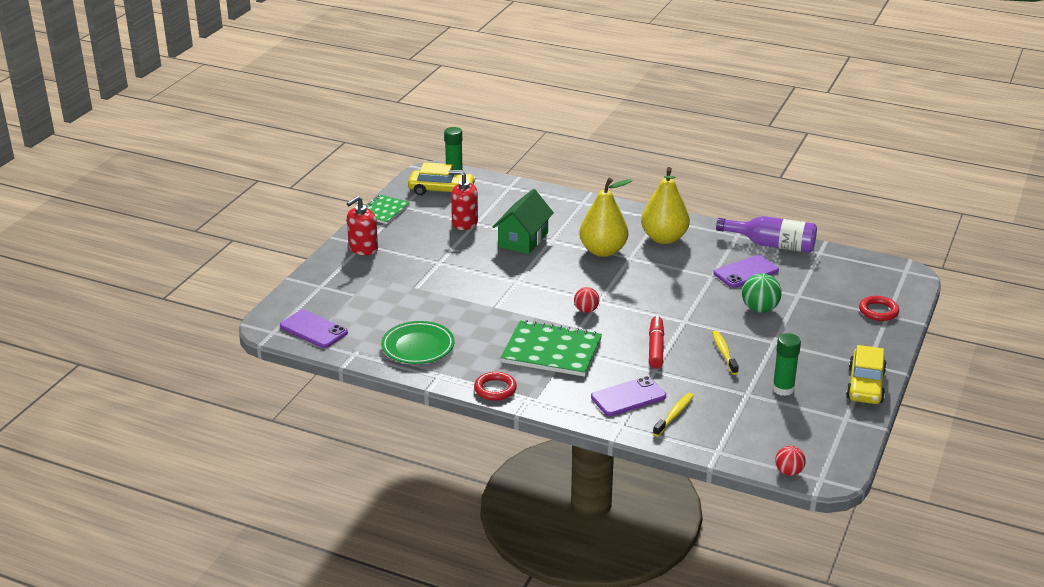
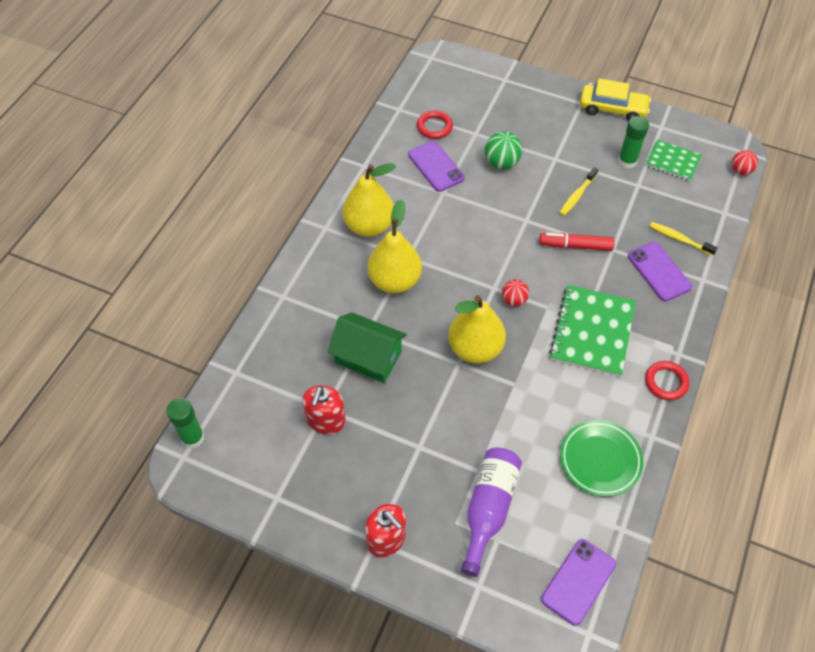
camera: 90 degrees left, 25 degrees up
green notebook [366,195,410,224] -> green notebook moved to [646,140,702,181]
yellow car [408,162,476,195] -> none
yellow toothbrush [712,330,739,375] -> yellow toothbrush turned 45 degrees counterclockwise [559,167,598,216]
purple bottle [716,216,817,253] -> purple bottle moved to [461,447,522,577]
red ring [859,296,899,321] -> red ring moved to [417,111,453,139]
none -> yellow pear [448,295,506,363]

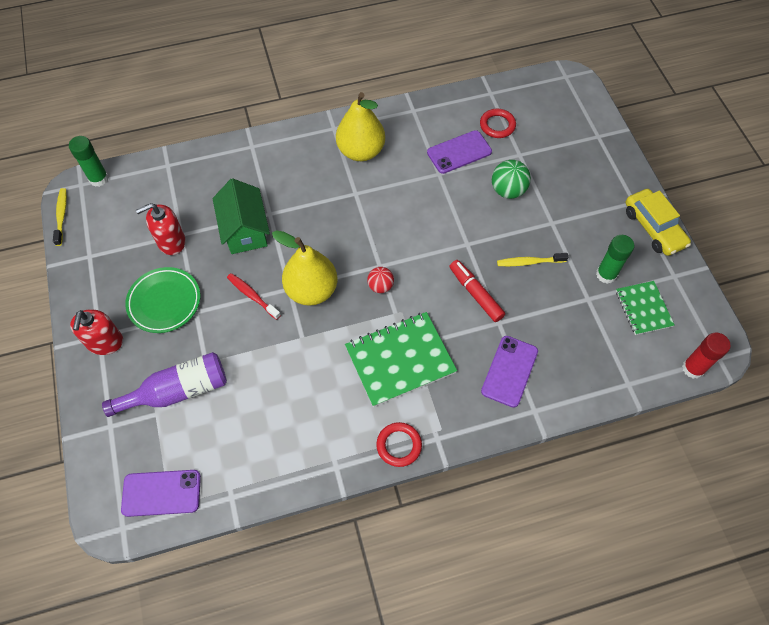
camera: 50 degrees right, 5 degrees up
yellow pear [367,199,422,293] -> none
purple phone [408,141,465,192] -> purple phone turned 45 degrees clockwise [427,130,492,174]
green plate [560,420,643,497] -> green plate moved to [125,267,200,333]
yellow toothbrush [649,222,718,256] -> yellow toothbrush moved to [53,188,67,246]
red ball [732,150,758,175] -> red glue stick [682,333,731,379]
none -> red toothbrush [227,273,281,320]

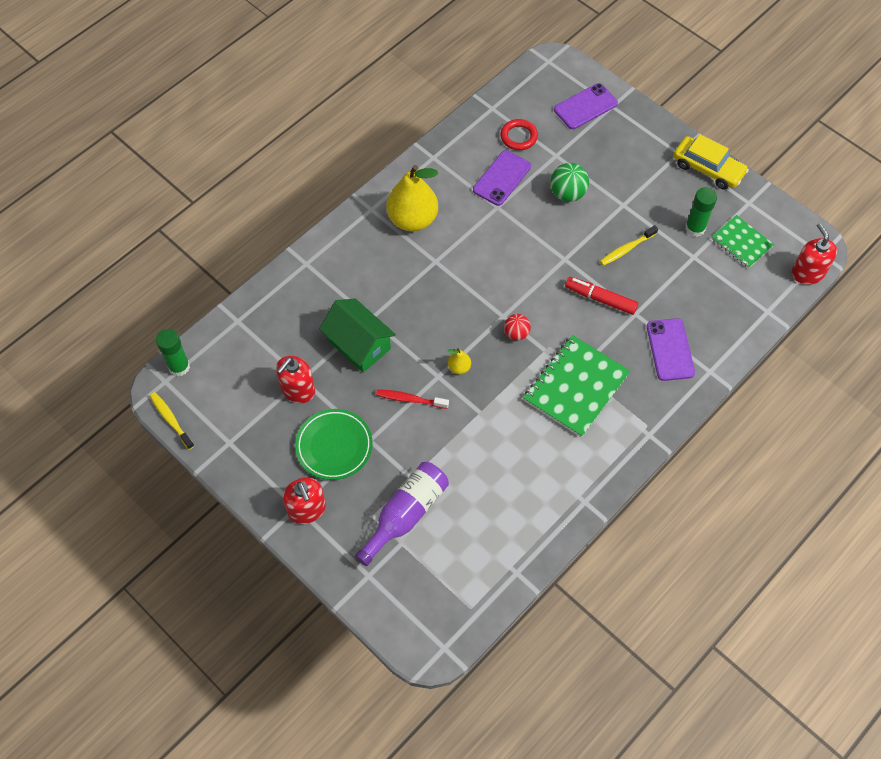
camera: 30 degrees left, 0 degrees up
purple phone [121,470,201,517] -> purple phone moved to [554,83,618,129]
yellow pear [272,230,338,306] -> yellow pear [447,348,471,374], size x0.43
red ring [376,422,422,467] -> none
red glue stick [682,333,731,379] -> red soap dispenser [792,223,837,285]

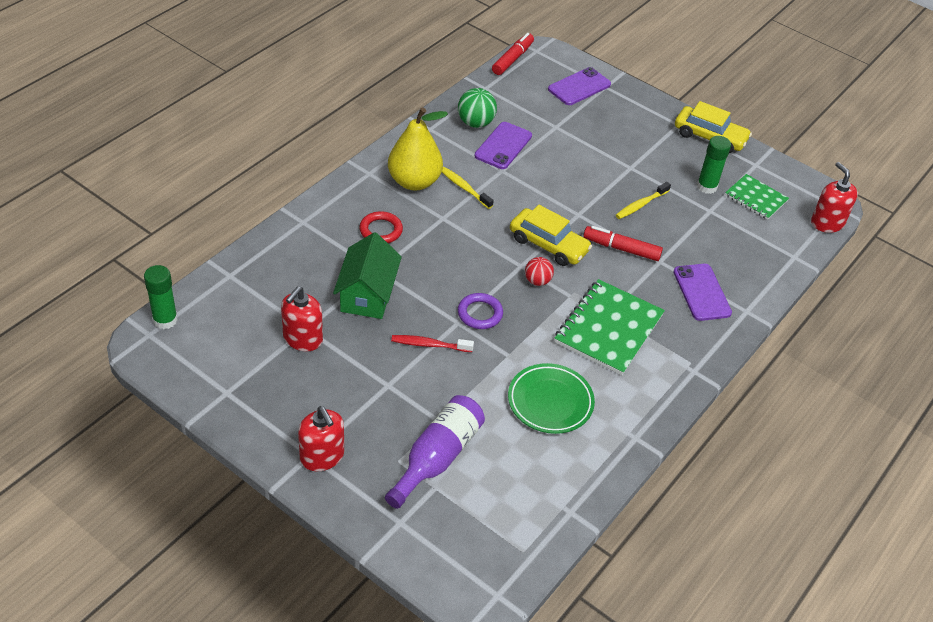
camera: 10 degrees left, 15 degrees down
yellow toothbrush [150,392,194,450] -> yellow toothbrush moved to [442,167,494,209]
green plate [295,409,372,480] -> green plate moved to [508,363,595,434]
green house [319,299,396,373] -> green house turned 60 degrees clockwise [333,232,402,319]
yellow pear [447,348,471,374] -> purple ring [458,293,503,329]
red ring [501,119,538,150] -> red ring moved to [359,211,403,243]
green ball [550,163,589,202] -> green ball moved to [458,88,497,128]
none -> red marker [492,33,534,75]
none -> yellow car [510,205,592,266]

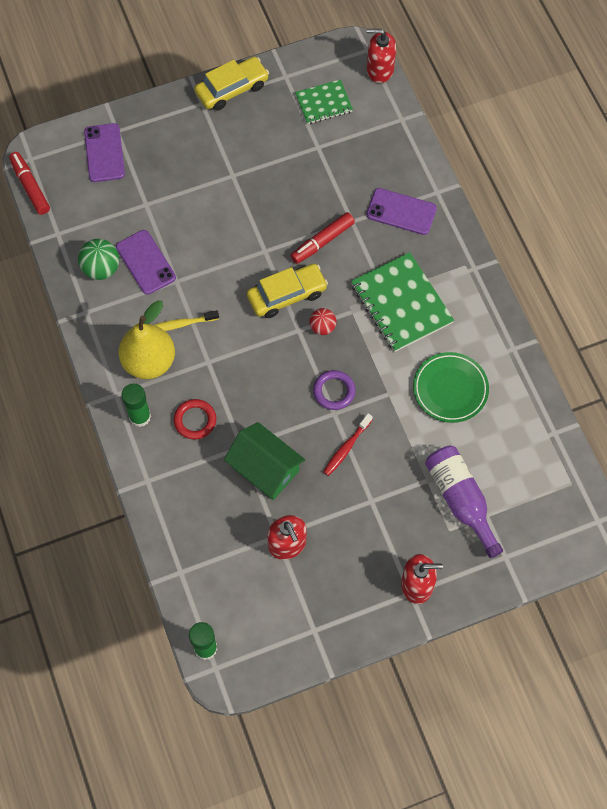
camera: 55 degrees left, 20 degrees up
yellow toothbrush [616,182,671,219] -> none
green glue stick [697,136,731,194] -> green glue stick moved to [121,384,151,427]

